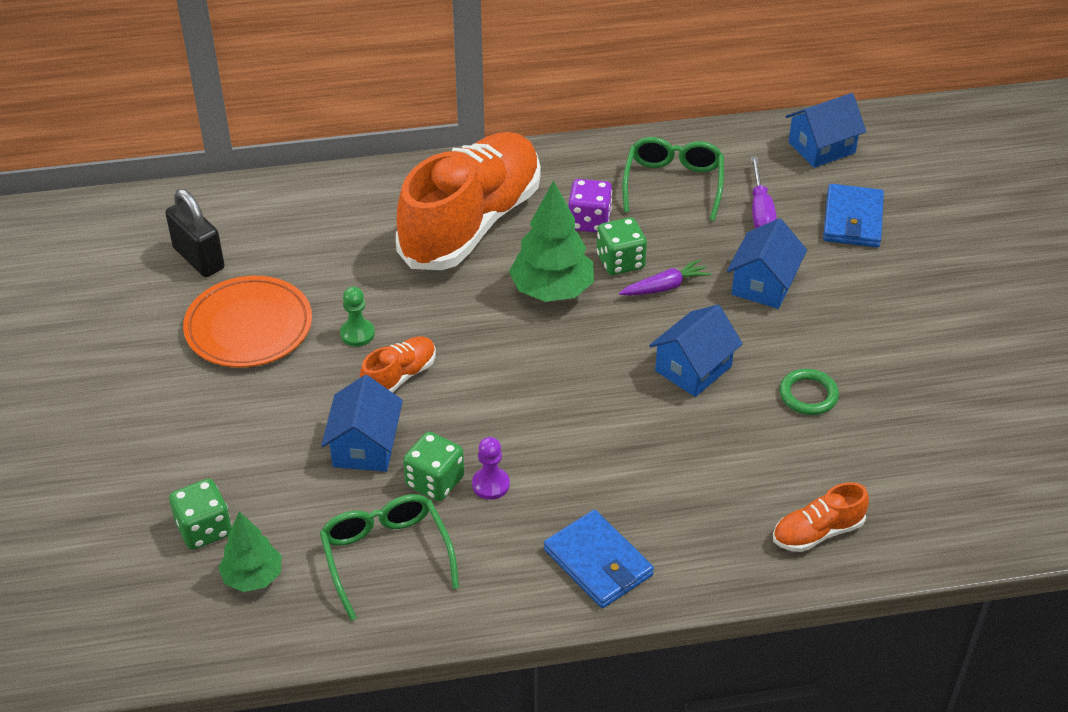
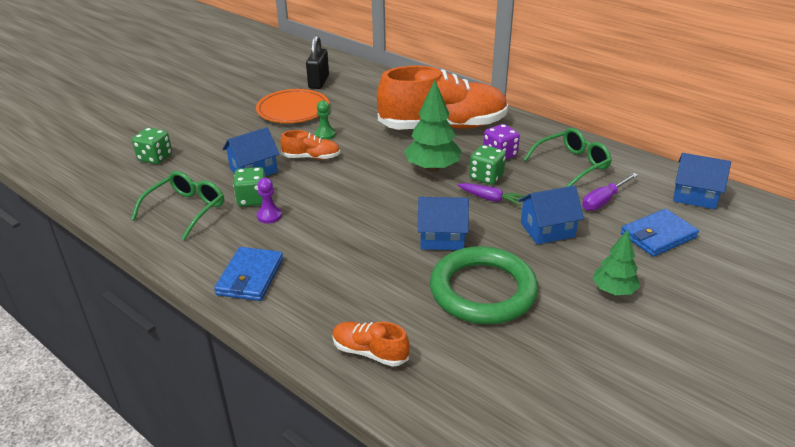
camera: 50 degrees right, 10 degrees down
green tree [218,511,282,592] -> green tree moved to [593,230,640,295]
green ring [779,369,839,415] -> green ring [430,246,538,324], size x2.27

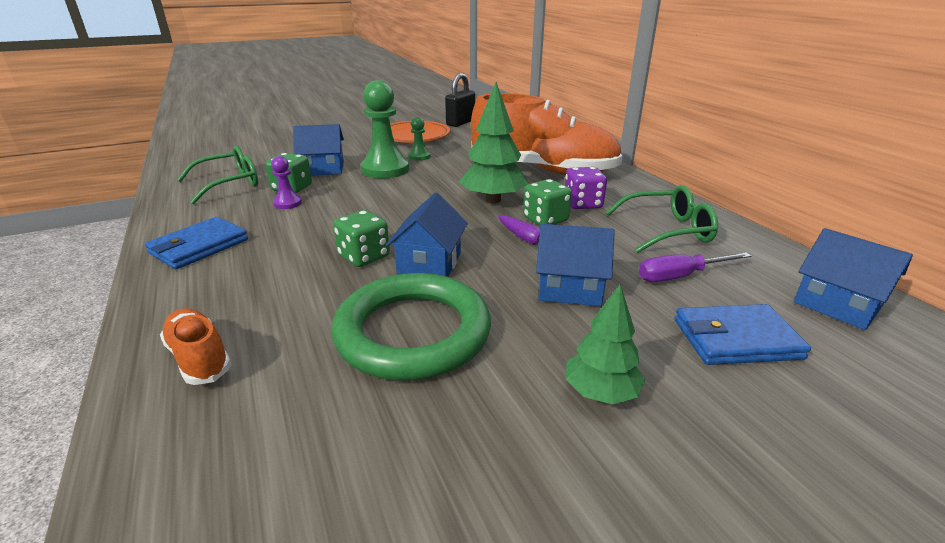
camera: 25 degrees right, 5 degrees down
green dice [132,127,172,164] -> green dice moved to [333,210,390,267]
orange shoe [280,130,340,160] -> green pawn [361,80,410,179]
blue house [418,197,469,250] -> blue house turned 75 degrees clockwise [386,193,468,277]

